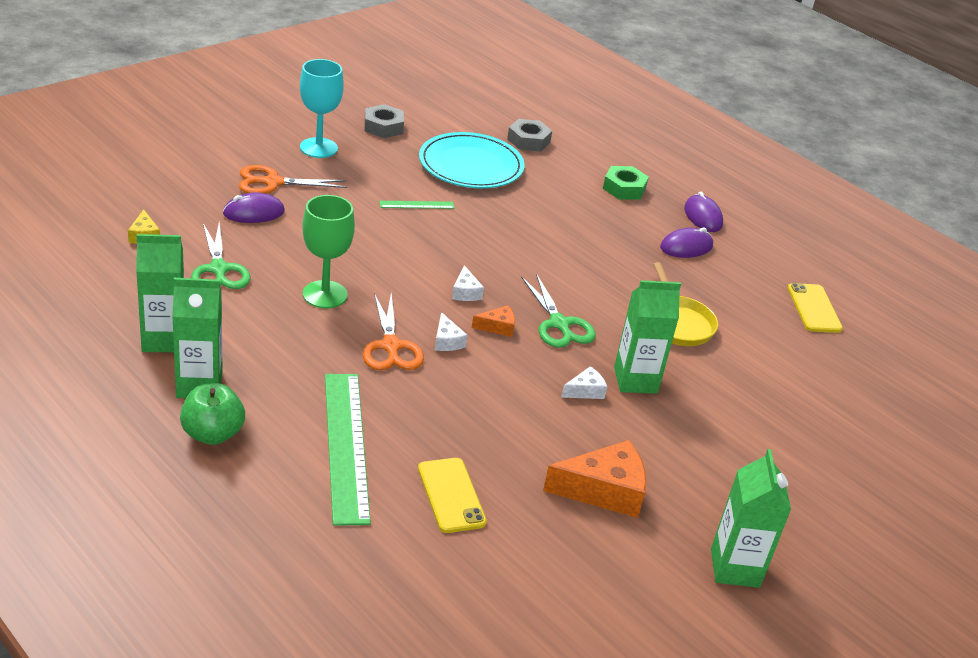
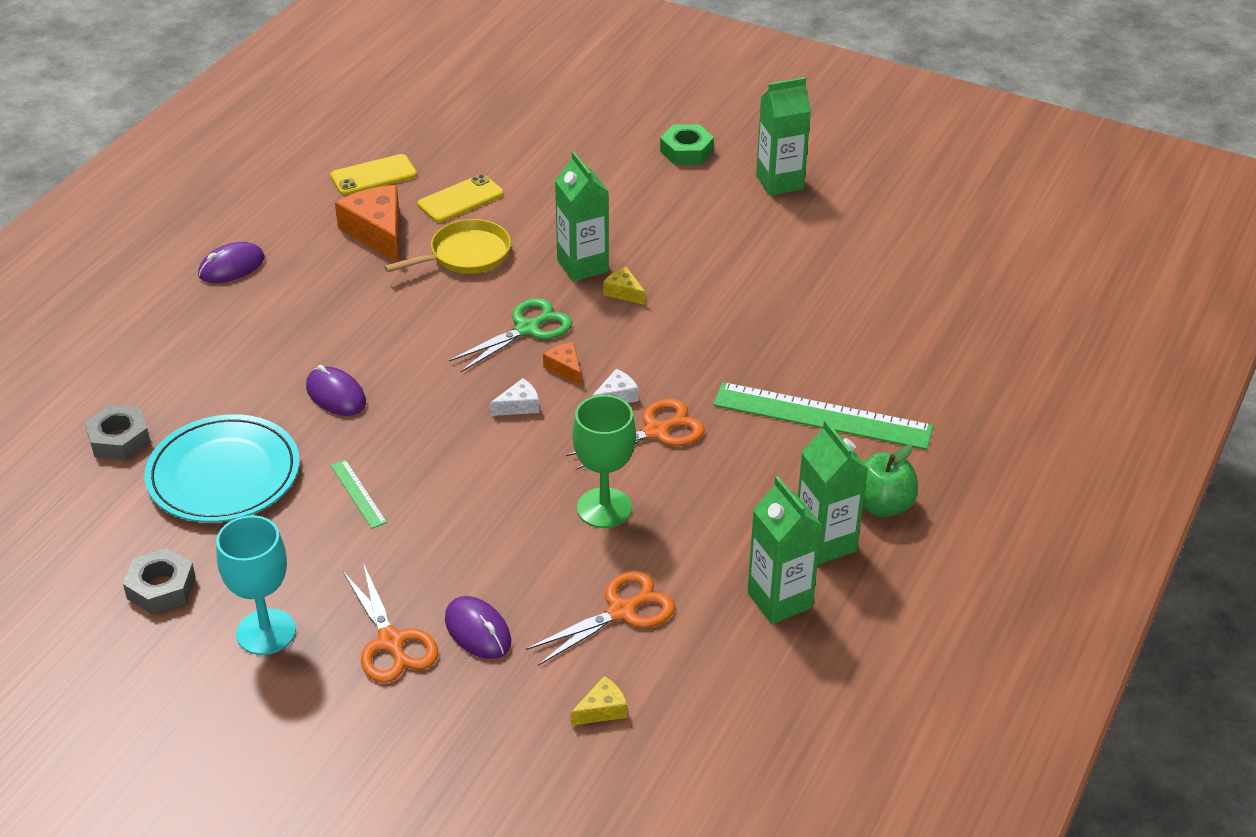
camera: 105 degrees left, 5 degrees up
green scissors [191,222,250,289] -> orange scissors [526,571,675,666]
green ruler [325,374,371,526] -> green ruler turned 45 degrees clockwise [713,382,933,450]
yellow phone [418,458,487,533] -> yellow phone moved to [418,174,504,223]
orange cheese [543,440,646,518] -> orange cheese moved to [335,185,399,262]
white cheese [561,366,607,399] -> yellow cheese [603,267,646,305]
green nut [603,166,649,199] -> green nut moved to [660,124,714,165]
purple mouse [660,228,713,258] -> purple mouse moved to [306,365,366,416]

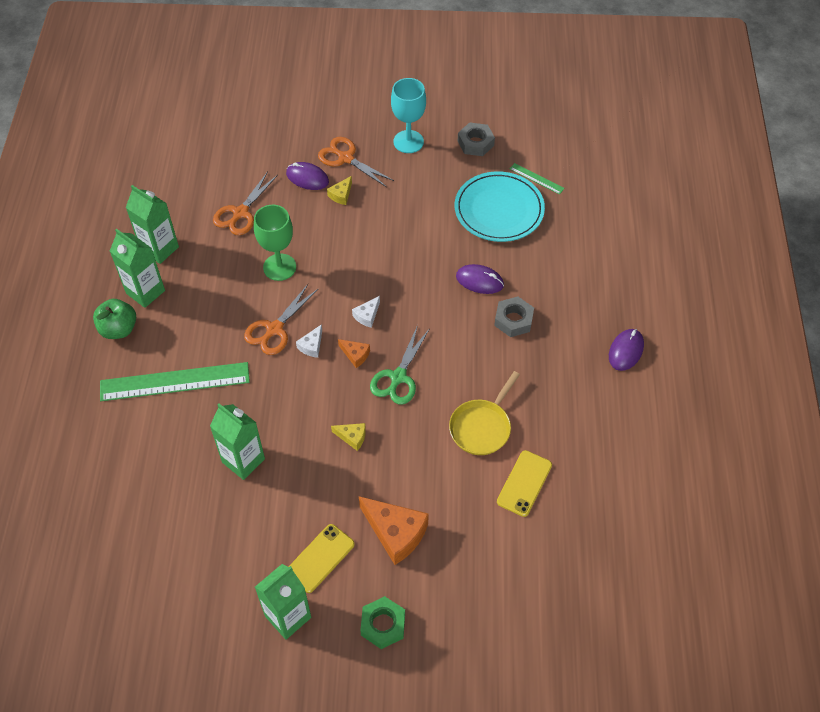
camera: 155 degrees right, 15 degrees up
grey nut [85,405,151,460] -> grey nut moved to [494,296,534,337]
yellow phone [330,154,417,195] -> yellow phone moved to [289,524,355,593]
green ruler [331,459,387,529] -> green ruler moved to [510,163,565,194]
orange cheese [335,185,399,262] -> orange cheese moved to [359,496,429,565]
green carton [555,151,609,282] -> green carton moved to [210,403,265,480]
yellow cheese [571,676,627,726] -> yellow cheese moved to [327,176,352,205]

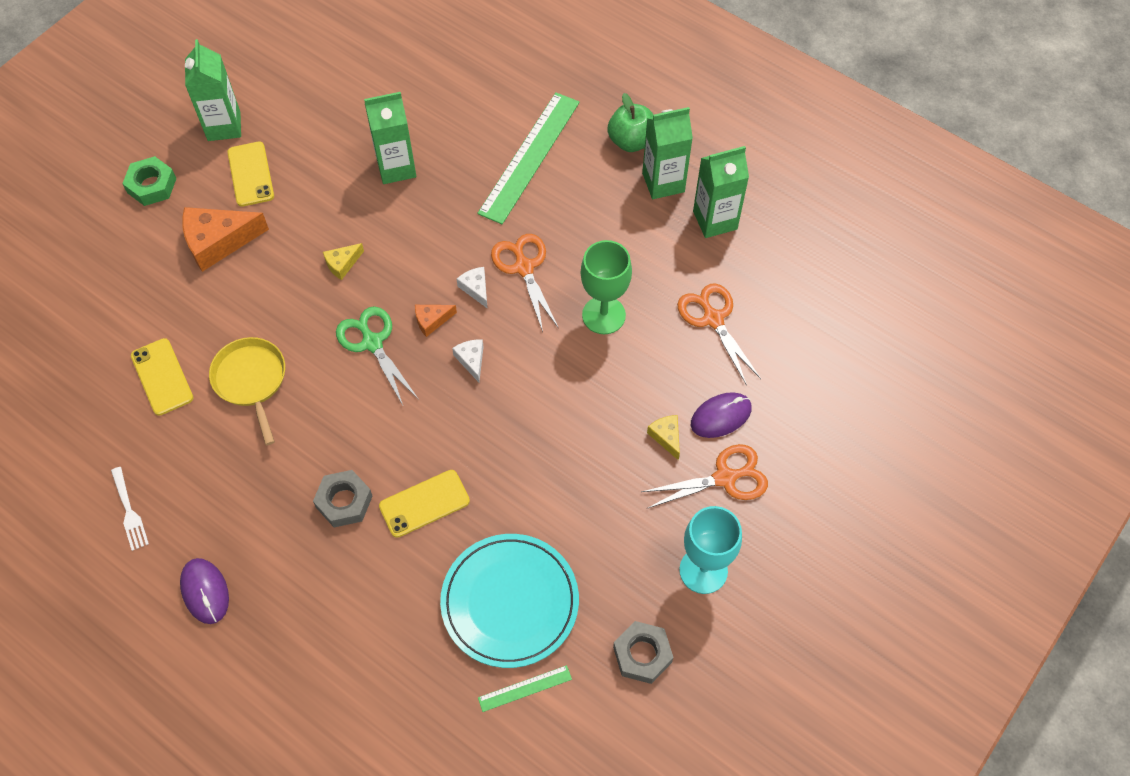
camera: 125 degrees right, 5 degrees up
purple mouse [456,264,504,294] -> yellow phone [379,470,470,538]
none -> white fork [111,467,149,551]

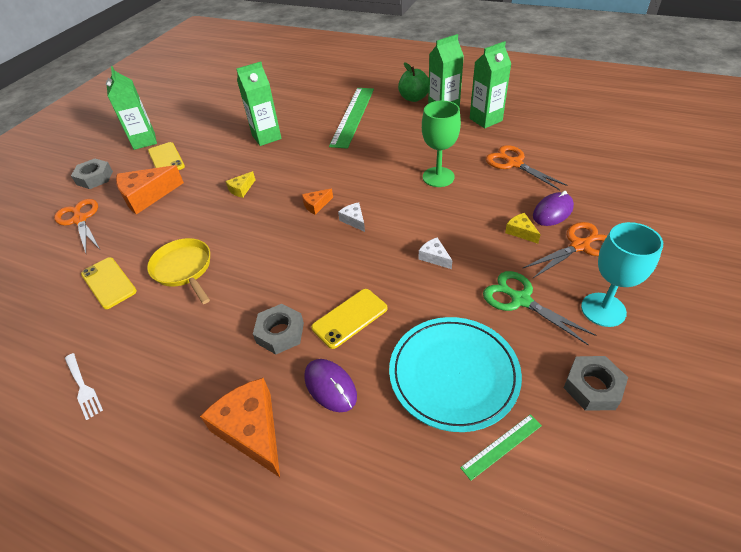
camera: 10 degrees left, 15 degrees down
green nut [122,156,177,206] -> grey nut [71,159,113,189]
purple mouse [180,558,229,624] -> purple mouse moved to [304,359,357,412]
green scissors [336,306,419,405] -> green scissors moved to [483,271,597,345]
white cheese [457,267,488,309] -> white cheese moved to [419,237,452,269]
orange scissors [491,234,559,332] -> orange scissors moved to [54,199,100,253]
none -> orange cheese [200,378,280,477]

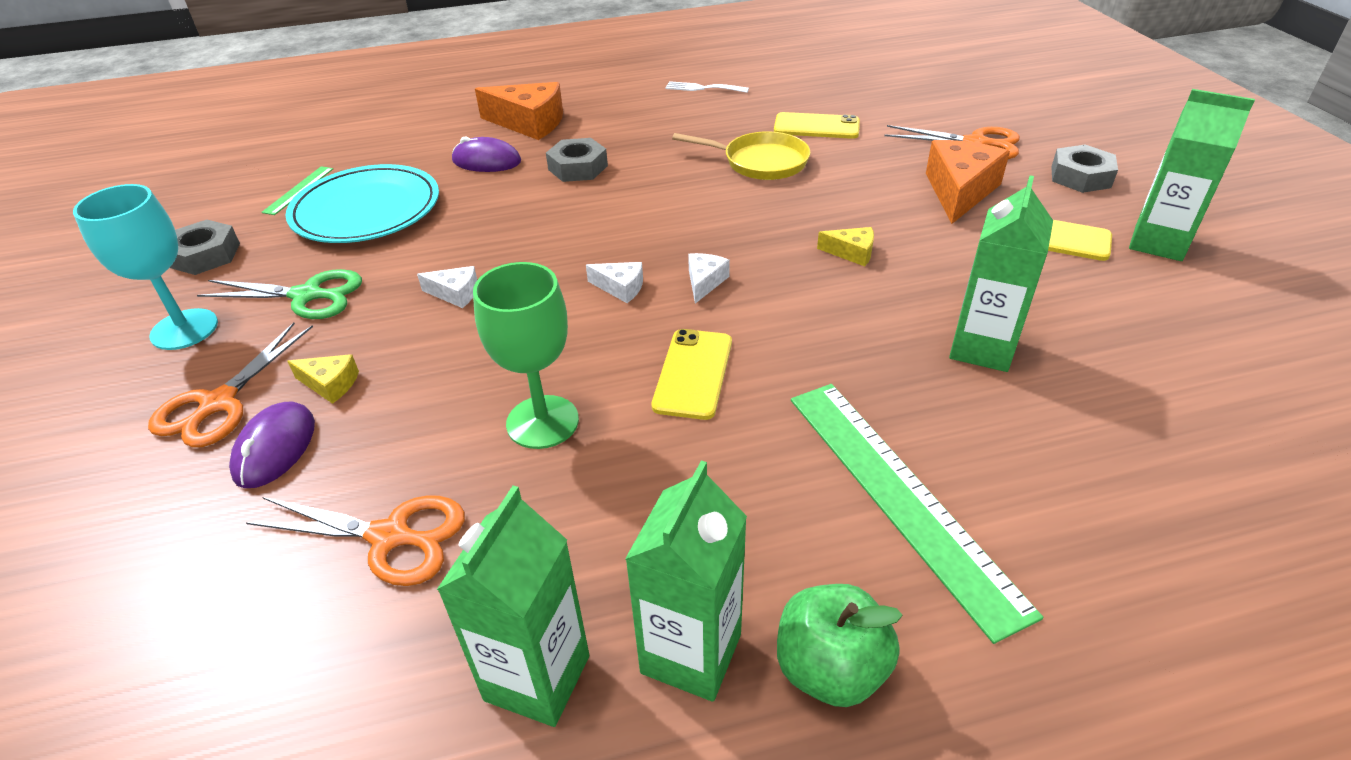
camera: 140 degrees right, 5 degrees down
yellow cheese [225,171,255,198] -> yellow cheese turned 105 degrees clockwise [817,227,874,266]
orange cheese [302,188,333,215] -> white cheese [688,253,730,304]
yellow phone [311,289,388,349] -> yellow phone moved to [651,329,732,420]

